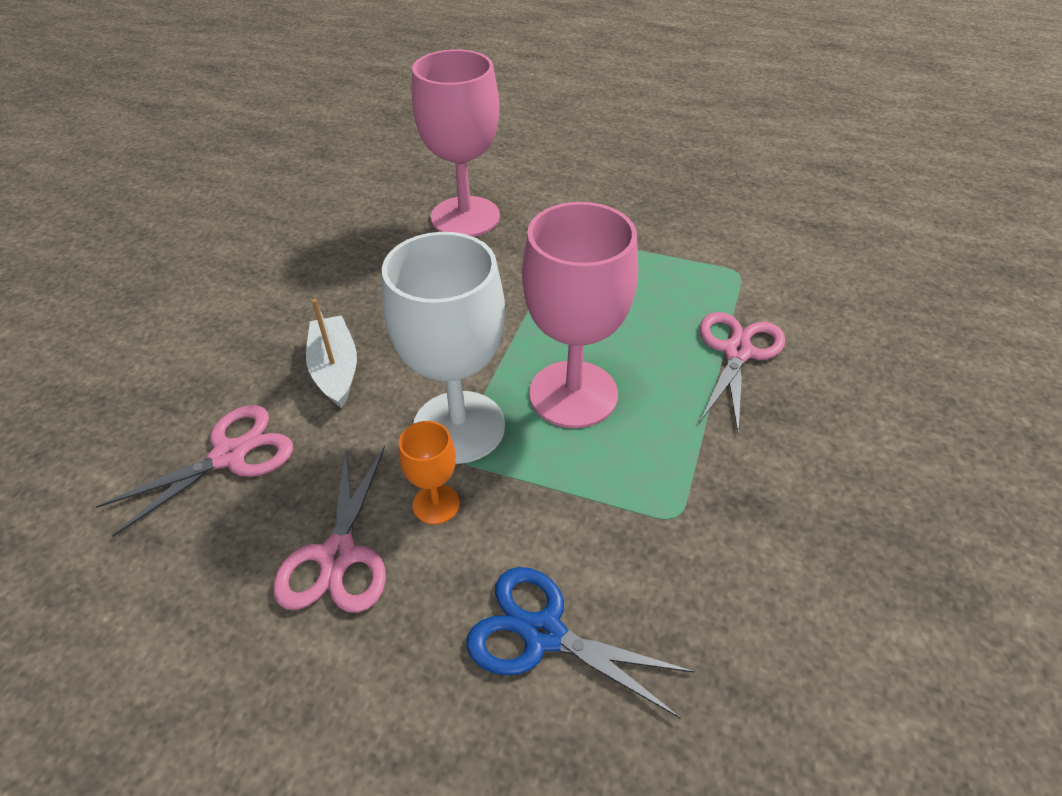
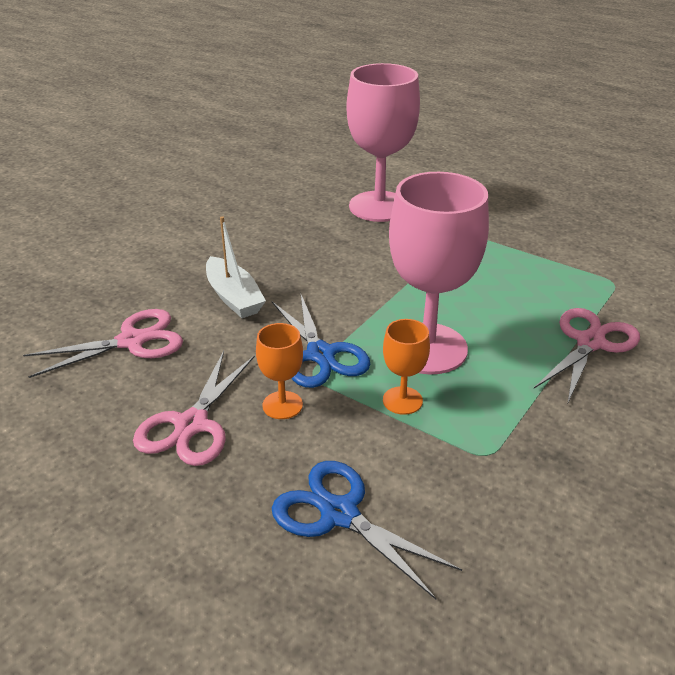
camera: 15 degrees right, 10 degrees down
white boat [306,299,357,408] -> white boat turned 150 degrees clockwise [206,216,266,318]
white goblet [382,232,505,464] -> blue scissors [272,295,371,388]
none -> orange goblet [383,319,430,415]

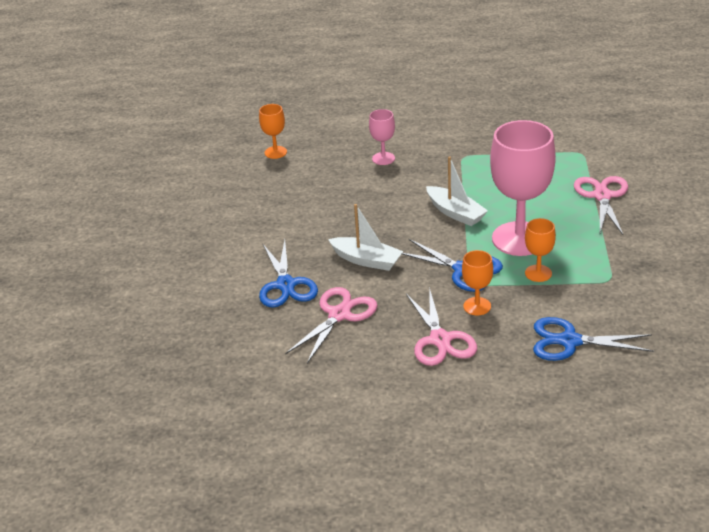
camera: 30 degrees left, 0 degrees up
pink goblet [346,63,420,222] -> pink goblet [369,109,395,165], size x0.46
none -> orange goblet [259,104,287,159]
none -> blue scissors [259,240,318,308]
none -> white boat [426,156,488,226]

